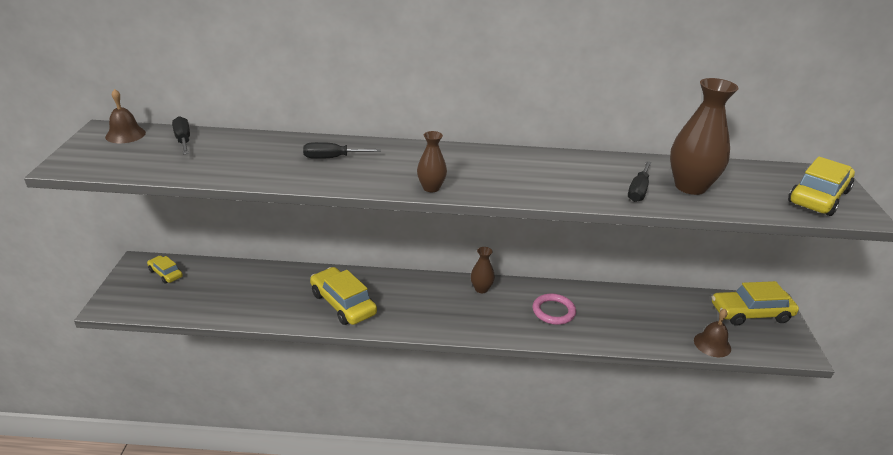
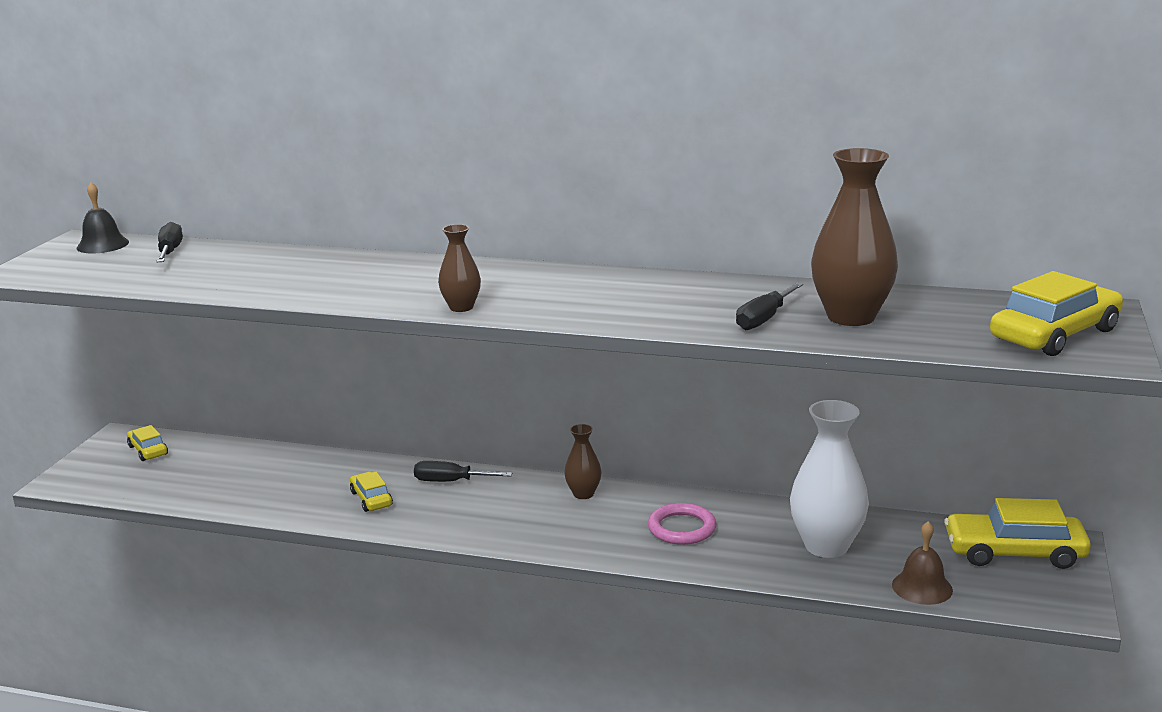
camera: 15 degrees right, 10 degrees down
brown bell [105,89,146,143] -> black bell [77,182,129,253]
black screwdriver [303,142,381,159] -> black screwdriver moved to [414,461,512,482]
yellow car [310,267,377,325] -> yellow car [350,471,393,512], size x0.54
none -> white vase [790,400,869,558]

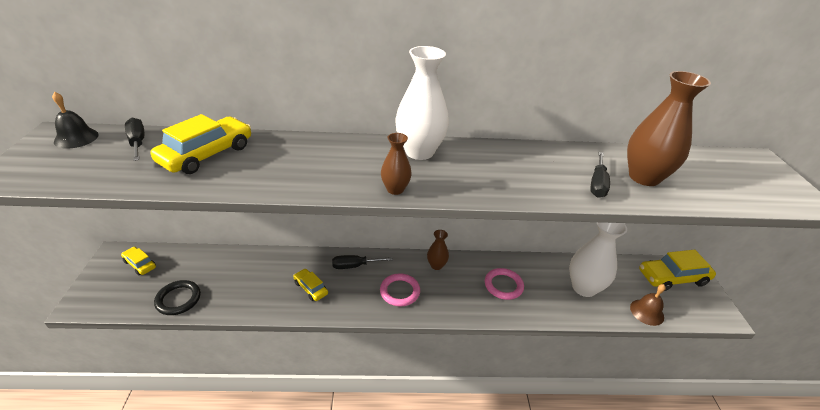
camera: 20 degrees left, 15 degrees up
yellow car [990,271,1123,356] -> yellow car moved to [150,114,251,174]
none -> black ring [154,280,201,315]
none -> pink ring [380,273,420,306]
none -> white vase [395,46,449,160]

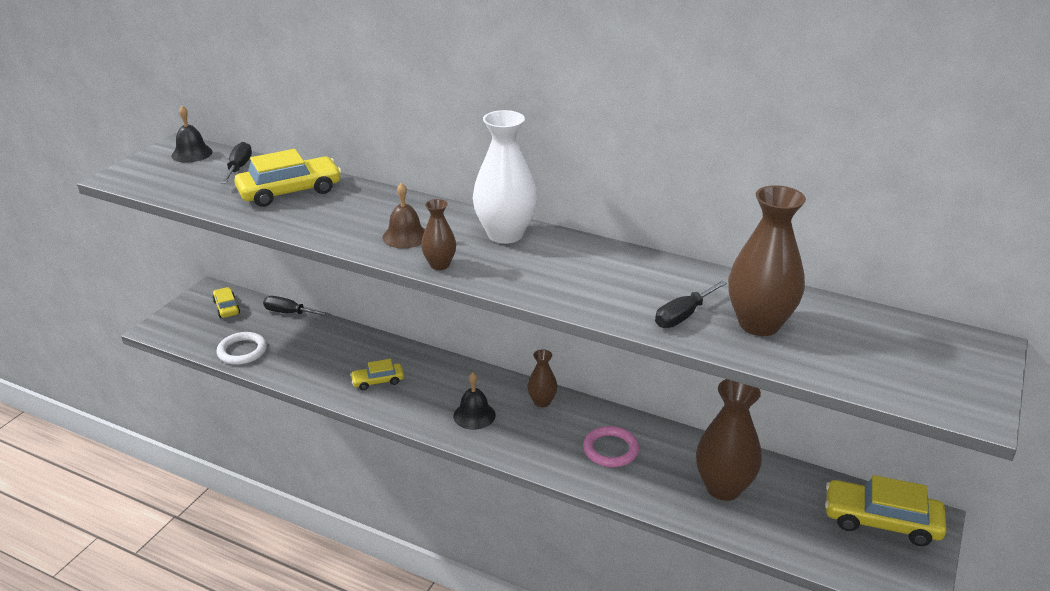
camera: 30 degrees right, 5 degrees down
black ring [154,280,201,315] -> white ring [216,332,267,365]
yellow car [293,269,328,301] -> yellow car turned 90 degrees counterclockwise [350,359,404,390]
black screwdriver [332,255,393,269] -> black screwdriver moved to [263,296,331,316]
pink ring [380,273,420,306] -> black bell [453,372,496,430]
white vase [569,222,627,297] -> brown vase [696,379,762,501]
brown bell [630,284,666,326] -> brown bell moved to [383,183,425,248]

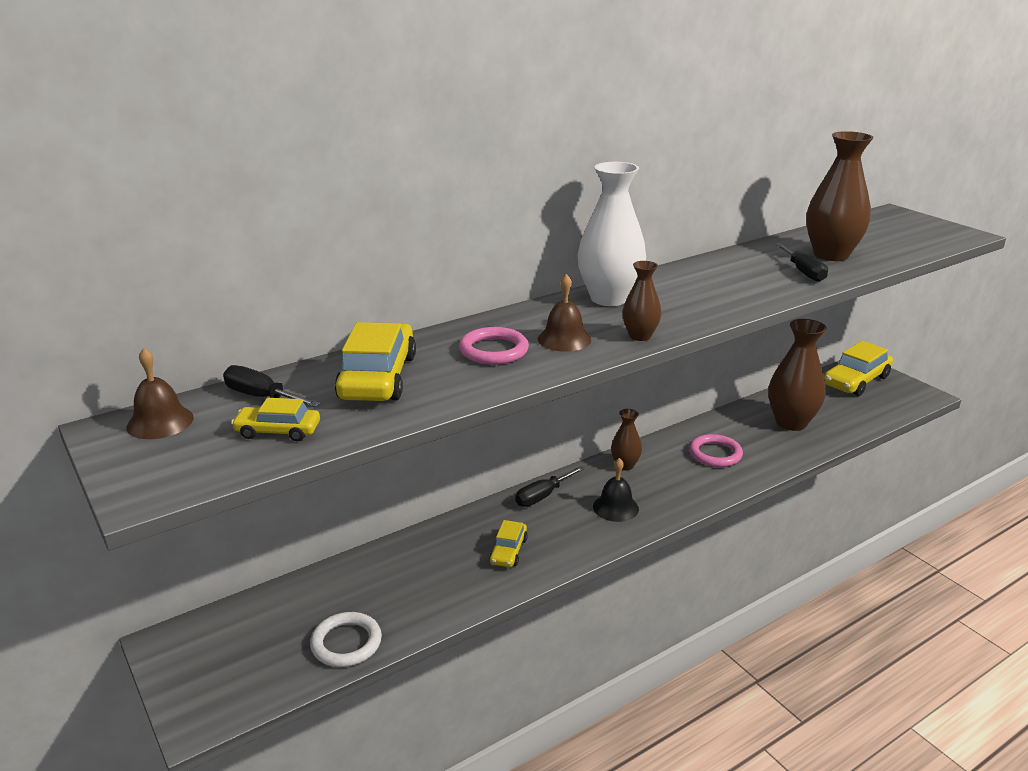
camera: 60 degrees left, 5 degrees down
black bell [172,106,213,163] -> brown bell [126,348,194,439]
yellow car [213,287,240,318] -> yellow car moved to [231,398,320,441]
black screwdriver [263,296,331,316] -> black screwdriver moved to [515,466,585,507]
none -> pink ring [459,327,529,365]

